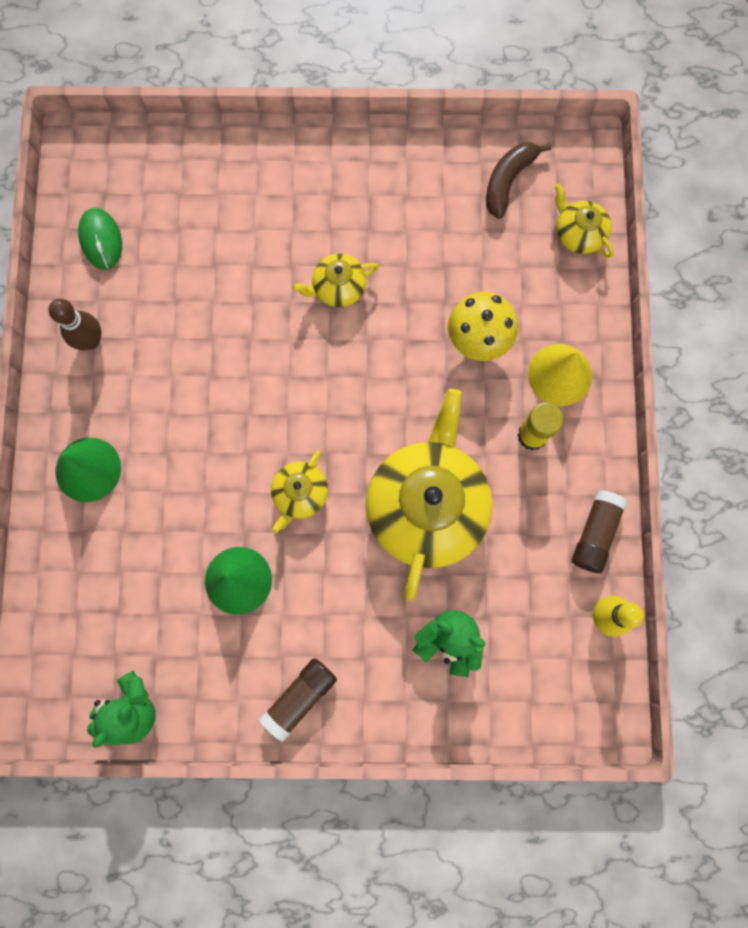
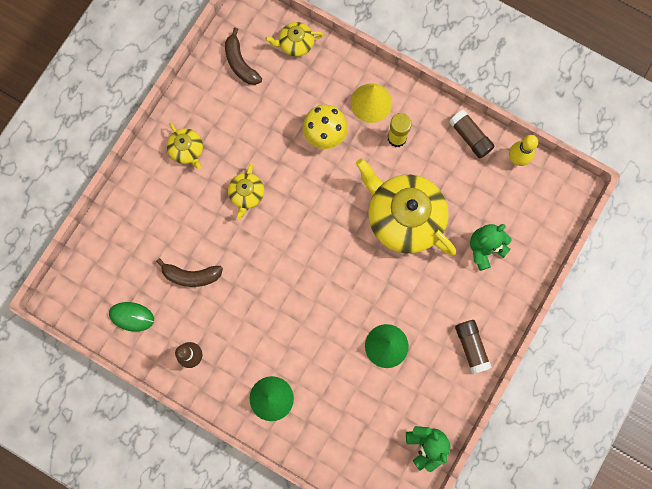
camera: 60 degrees left, 0 degrees up
yellow teapot [271,451,328,533] -> yellow teapot moved to [167,123,203,169]
none -> brown banana [156,258,223,287]

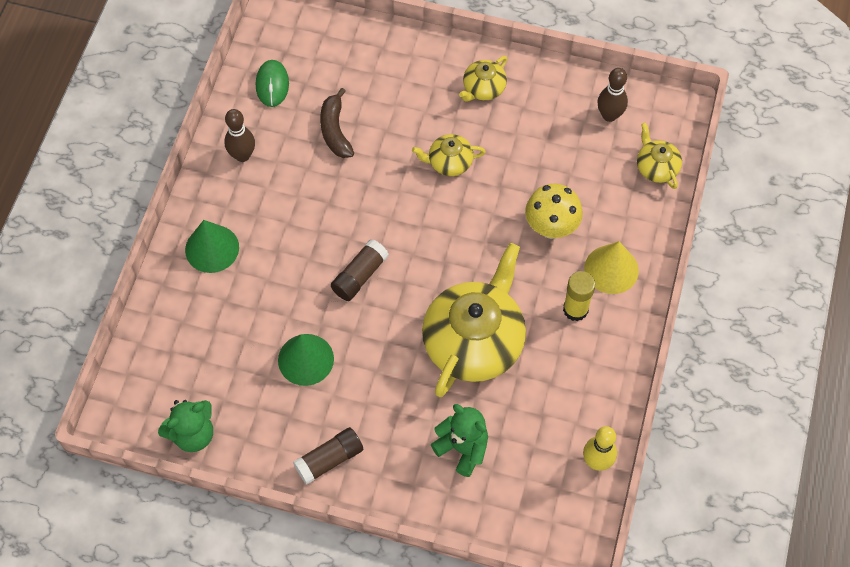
camera: 75 degrees right, 15 degrees down
brown banana [225,28,262,85] -> brown bowling pin [597,68,628,122]
brown glue stick [449,109,495,159] -> brown glue stick moved to [331,239,389,301]

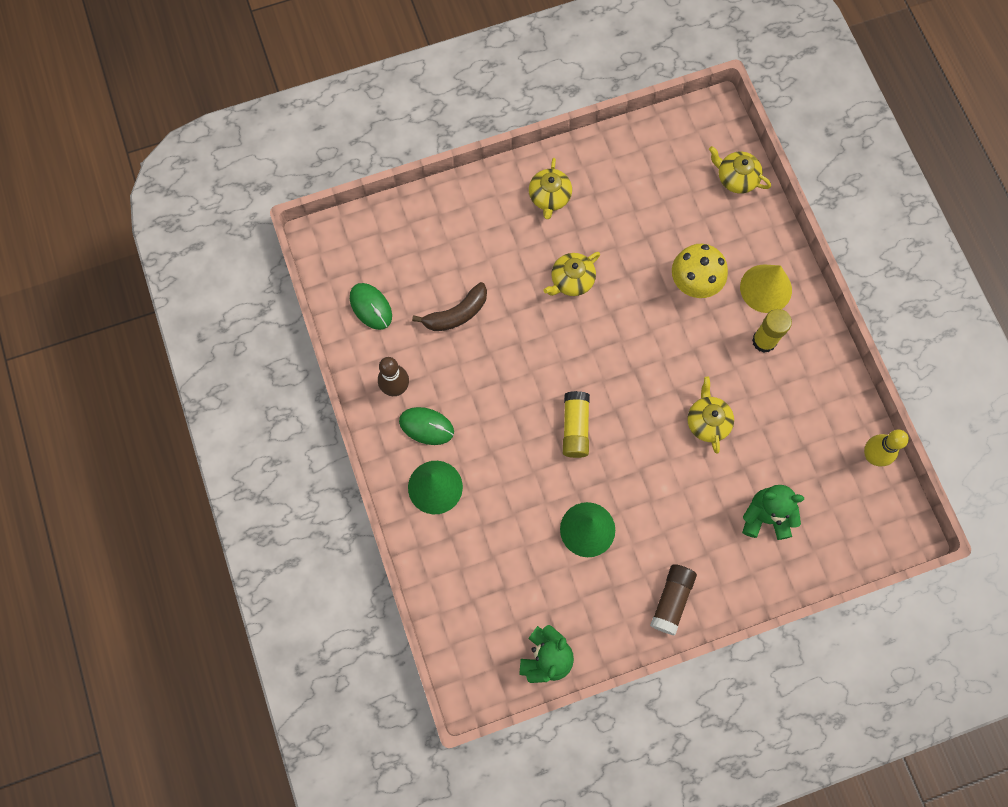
camera: 35 degrees left, 10 degrees up
brown banana [320,88,354,158] -> brown banana turned 75 degrees counterclockwise [412,282,487,331]
brown glue stick [331,239,389,301] -> yellow glue stick [563,391,590,458]
yellow teapot [422,243,526,397] -> yellow teapot [687,377,734,453], size x0.47
brown bowling pin [597,68,628,122] -> none
none -> green mouse [399,407,454,445]

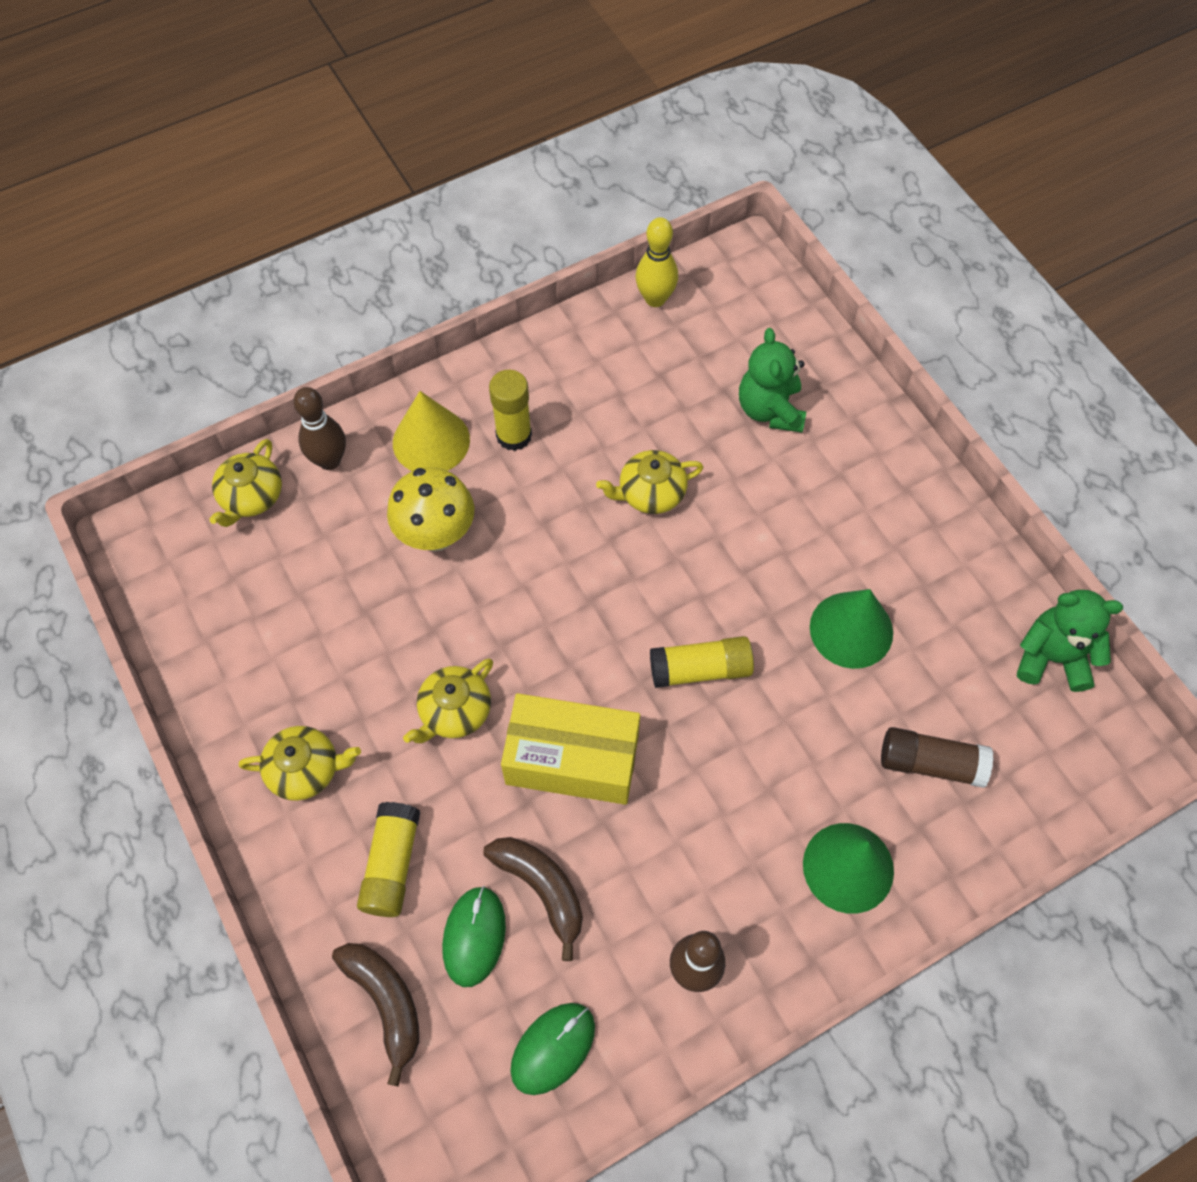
camera: 100 degrees left, 10 degrees down
green mouse [399,407,454,445] -> green mouse moved to [442,886,506,987]
yellow teapot [543,252,600,296] -> yellow teapot turned 90 degrees clockwise [403,658,493,743]
brown glue stick [650,564,697,635] -> brown glue stick moved to [881,727,994,788]
none -> brown bowling pin [293,387,346,470]
none -> brown banana [332,943,419,1087]
none -> yellow glue stick [357,802,420,917]
none -> yellow box [501,693,640,805]

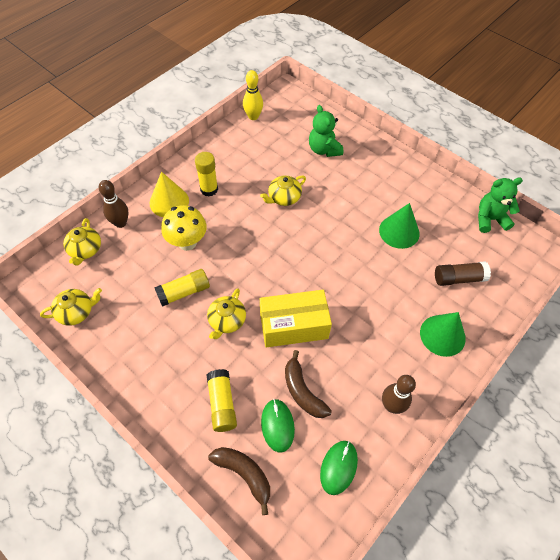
camera: 20 degrees left, 5 degrees down
yellow teapot [239,726,361,801] -> yellow teapot moved to [40,288,102,326]
brown banana [484,837,583,961] -> brown banana turned 150 degrees counterclockwise [285,350,332,418]
yellow glue stick [650,636,754,688] -> yellow glue stick moved to [154,269,210,307]

